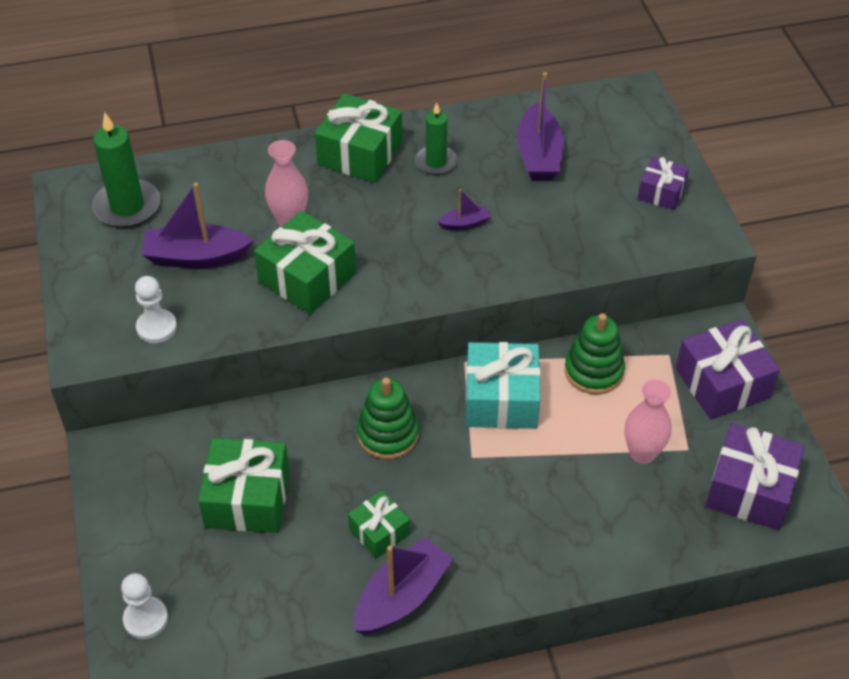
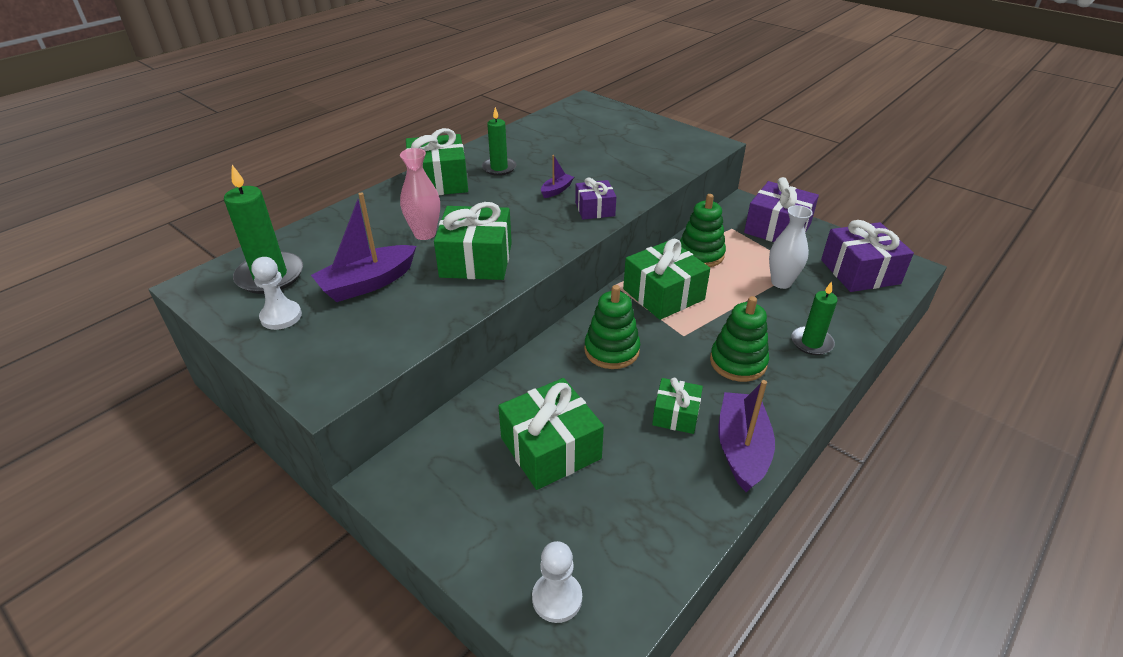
camera: 35 degrees left, 10 degrees down
white pawn [135,276,177,343] -> white pawn moved to [251,257,302,330]
turquoise gift [466,342,541,429] -> green gift [623,239,710,320]
purple boat [517,72,564,180] -> none
pink vase [625,379,672,464] -> white vase [769,205,813,289]
purple gift [638,157,689,210] -> purple gift moved to [575,177,616,220]
none -> green stacking toy [710,296,769,382]
none -> green candle [791,281,838,355]

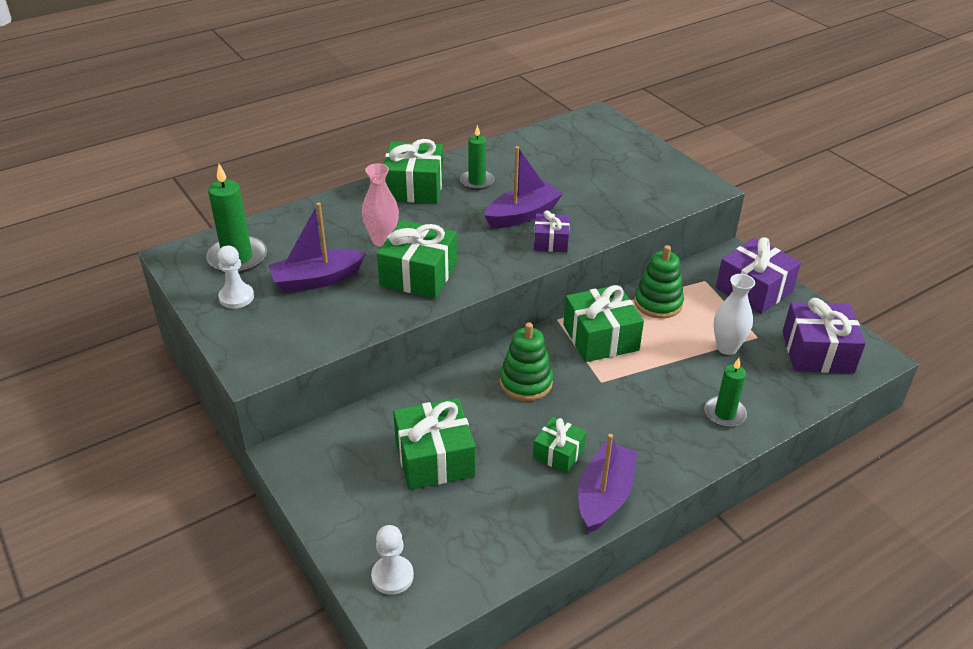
camera: 15 degrees right, 0 degrees up
purple boat [541,155,574,198] -> purple boat [484,146,563,228], size x2.00
green stacking toy [710,296,769,382] -> none

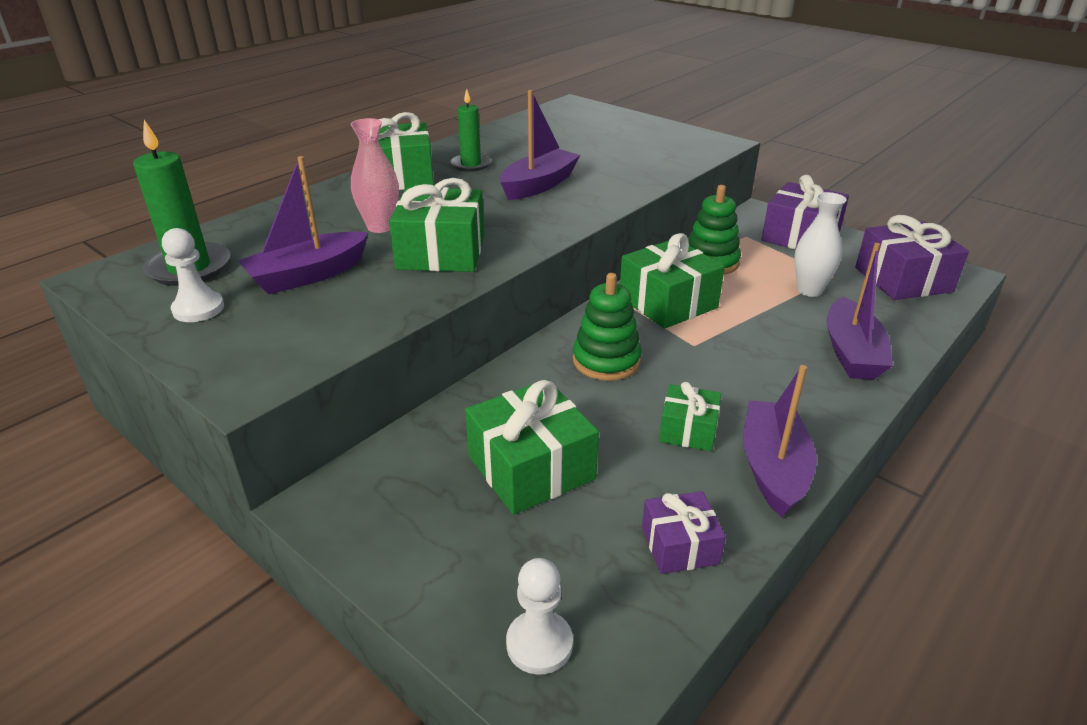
camera: 15 degrees left, 5 degrees down
purple gift [534,210,570,252] -> purple gift moved to [642,491,726,574]
green candle [704,358,747,427] -> purple boat [827,243,893,380]

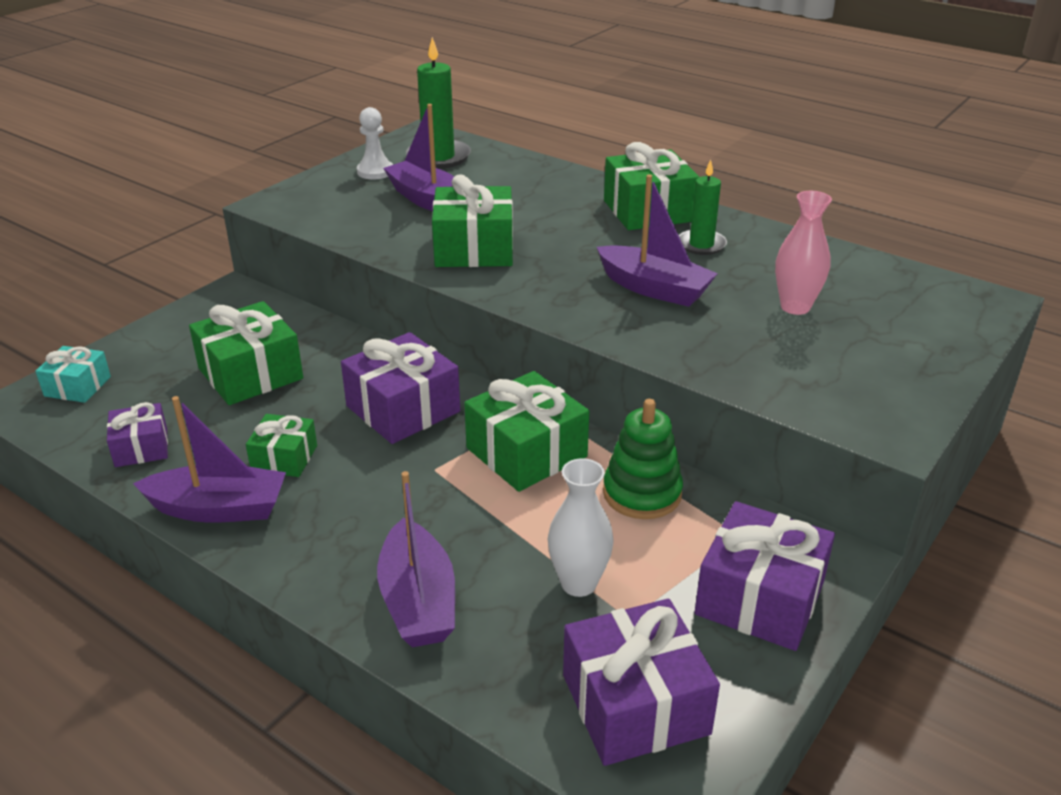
camera: 85 degrees right, 0 degrees up
pink vase [351,118,399,233] -> pink vase moved to [775,191,832,315]
white pawn [506,558,573,675] -> turquoise gift [35,346,111,403]
green stacking toy [573,273,642,381] -> purple gift [341,332,460,444]
purple boat [827,243,893,380] -> purple boat turned 105 degrees counterclockwise [377,471,455,647]

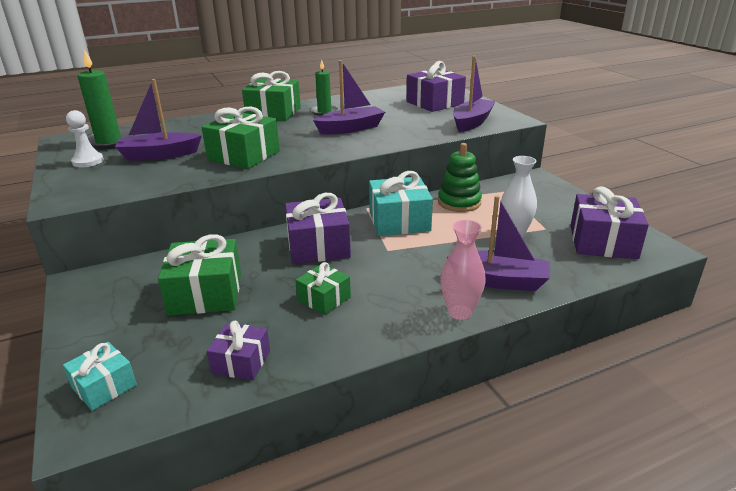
camera: 60 degrees left, 5 degrees down
purple boat [133,396,286,523] -> purple boat moved to [453,56,496,132]
green gift [464,371,589,492] -> turquoise gift [369,171,433,236]
purple gift [695,501,835,651] -> purple gift moved to [407,61,466,112]
pink vase [775,191,832,315] -> pink vase moved to [440,220,486,320]

